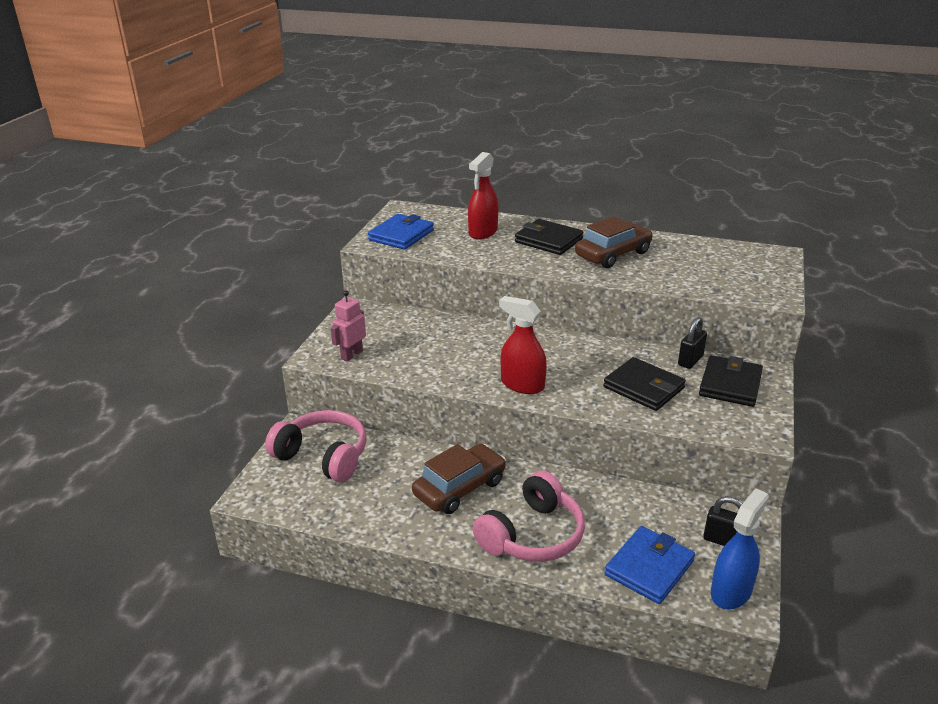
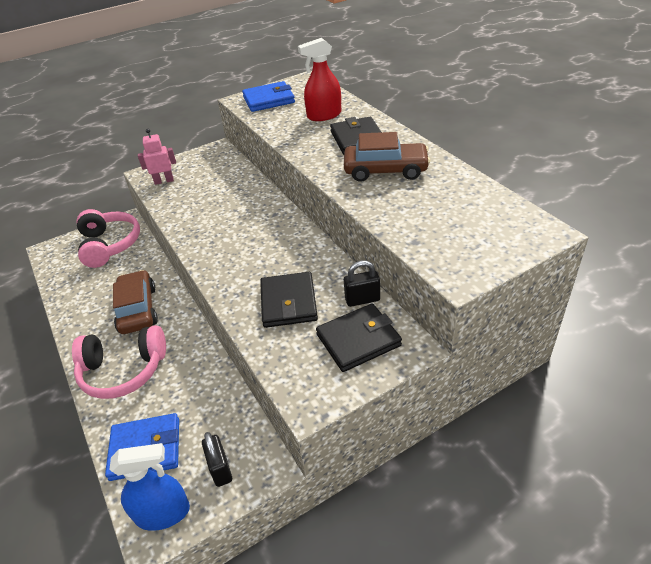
camera: 45 degrees right, 10 degrees up
brown car [412,444,506,514] -> brown car turned 105 degrees counterclockwise [113,270,158,334]
red spray bottle [499,296,547,394] -> none

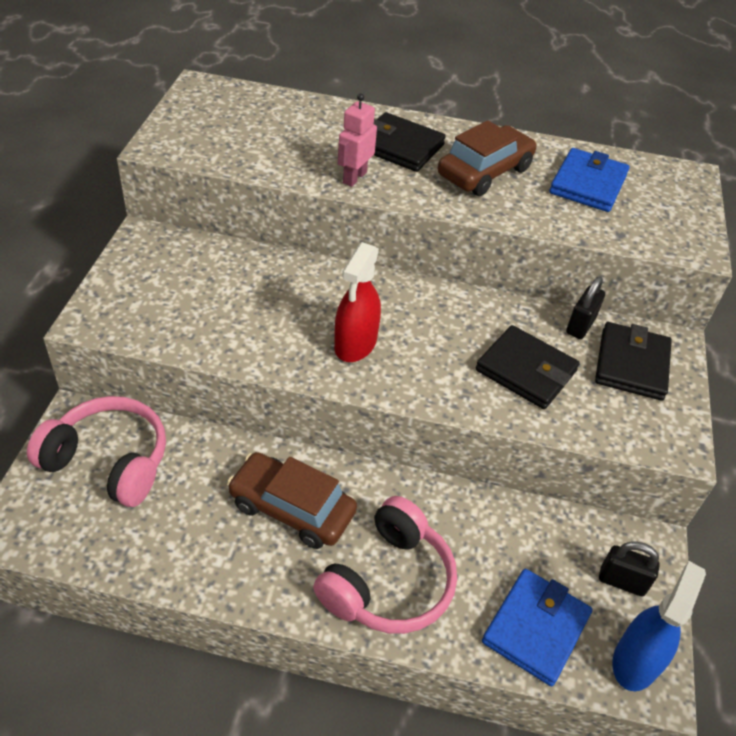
camera: 55 degrees left, 5 degrees up
pink robot [138,129,176,185] -> pink robot moved to [338,93,377,187]
blue wallet [242,81,295,112] -> blue wallet moved to [549,148,629,212]
red spray bottle [298,38,341,121] -> red spray bottle moved to [334,242,381,362]

